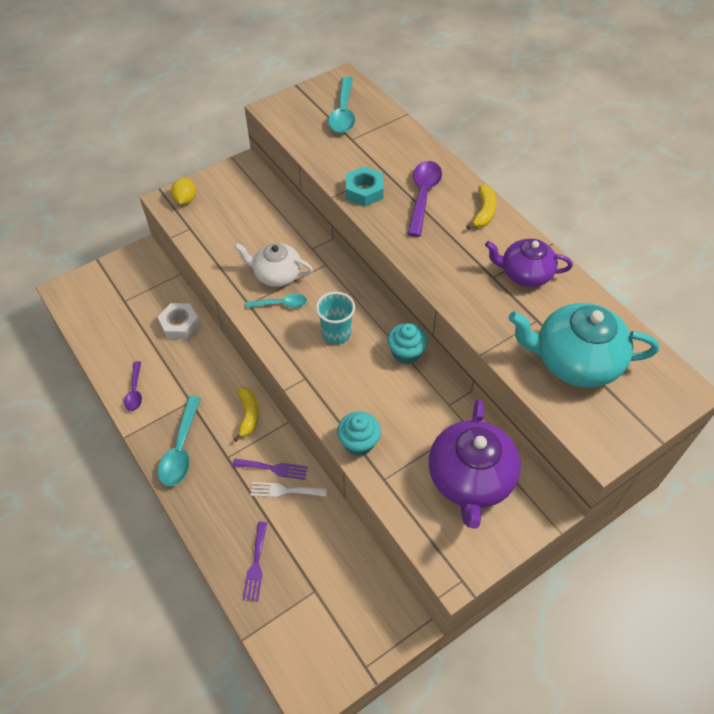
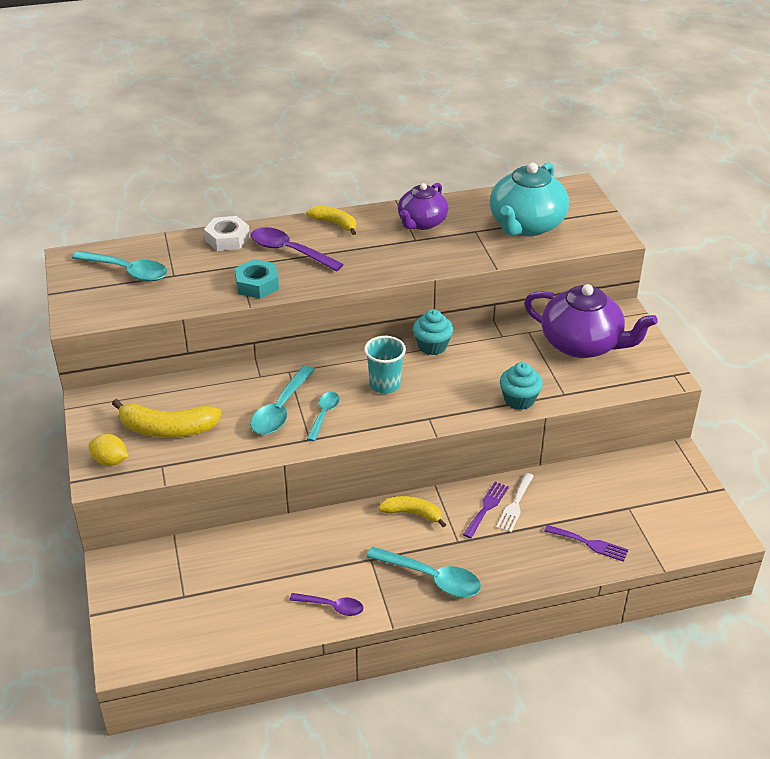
camera: 70 degrees left, 15 degrees down
white nut [158,303,200,339] -> white nut moved to [204,216,250,251]
white teapot [234,243,313,287] -> turquoise spoon [250,366,315,435]
none -> yellow banana [112,399,222,438]

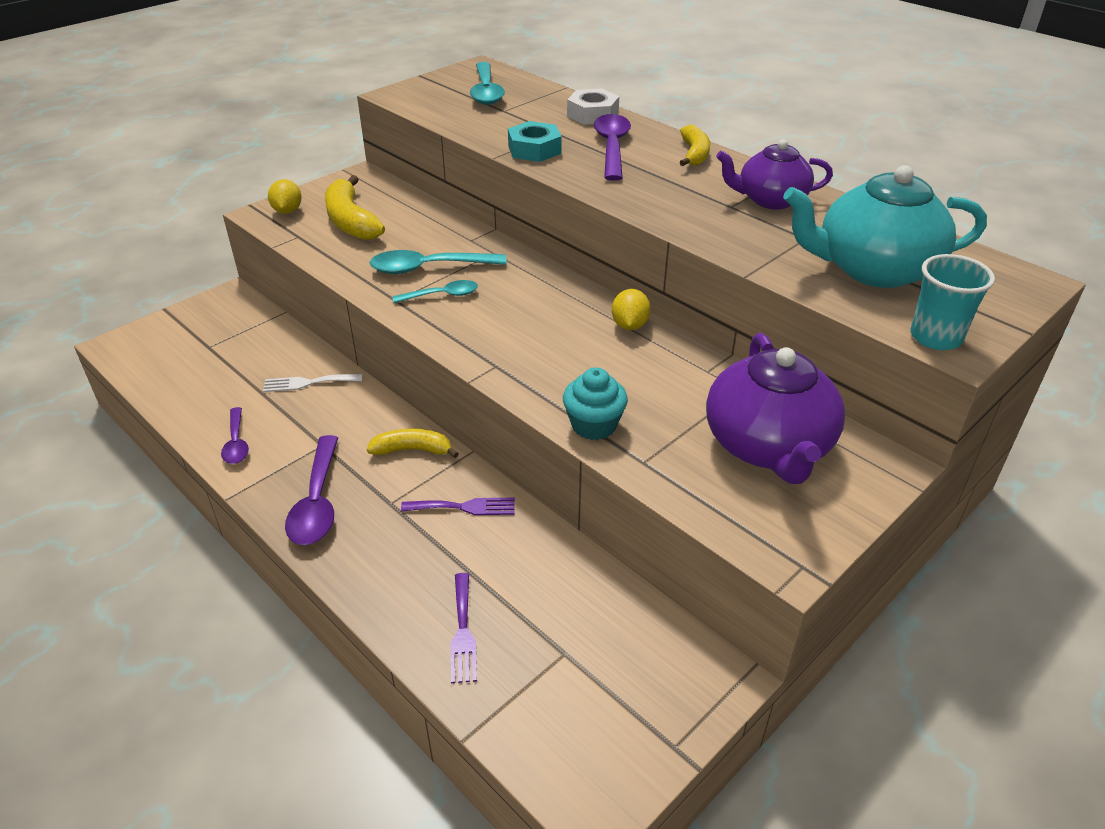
camera: 60 degrees right, 0 degrees up
turquoise cup [364,336,406,394] -> turquoise cup moved to [911,254,995,350]
turquoise spoon [366,546,481,597] -> purple spoon [285,435,338,545]
yellow banana [378,496,446,527] -> yellow banana turned 75 degrees counterclockwise [367,429,459,458]
turquoise cupcake [413,309,453,355] -> yellow lemon [612,289,651,330]
white fork [496,473,534,532] -> white fork moved to [263,374,362,392]

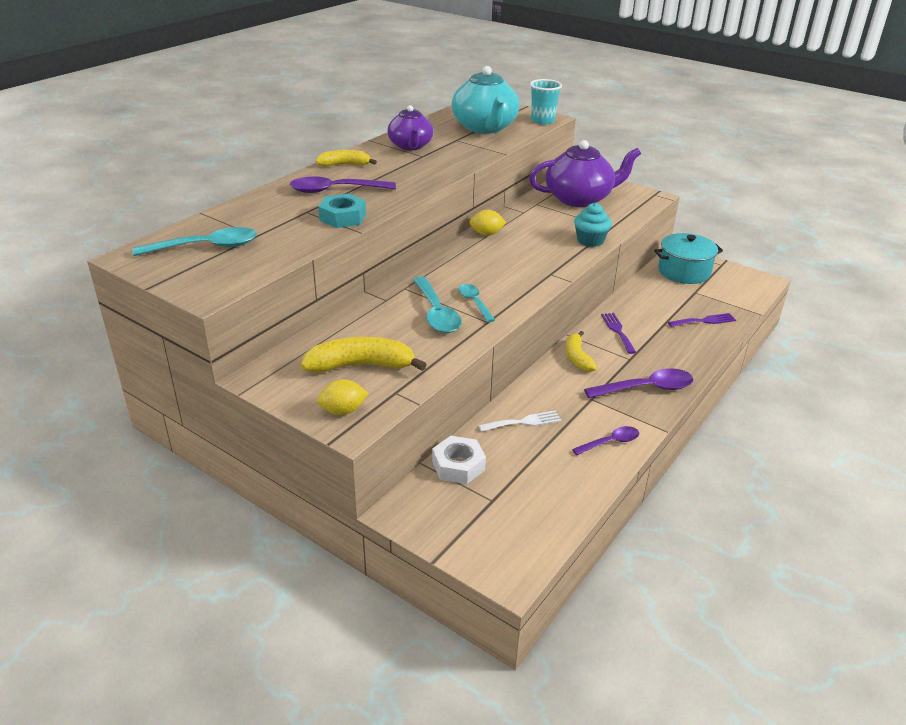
camera: 100 degrees left, 5 degrees down
white fork [263,374,362,392] -> white fork turned 90 degrees counterclockwise [478,410,562,432]
yellow banana [325,175,385,240] -> yellow banana turned 150 degrees counterclockwise [301,337,427,373]
white nut [567,89,619,125] -> white nut moved to [432,436,486,484]
none -> turquoise pot [654,233,723,284]

